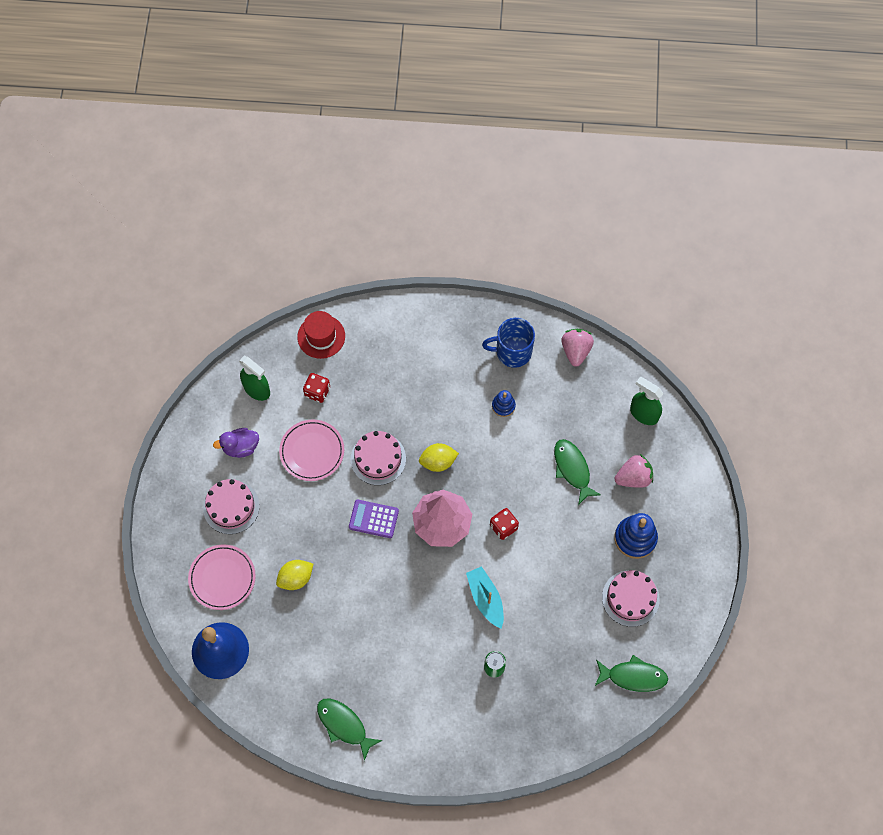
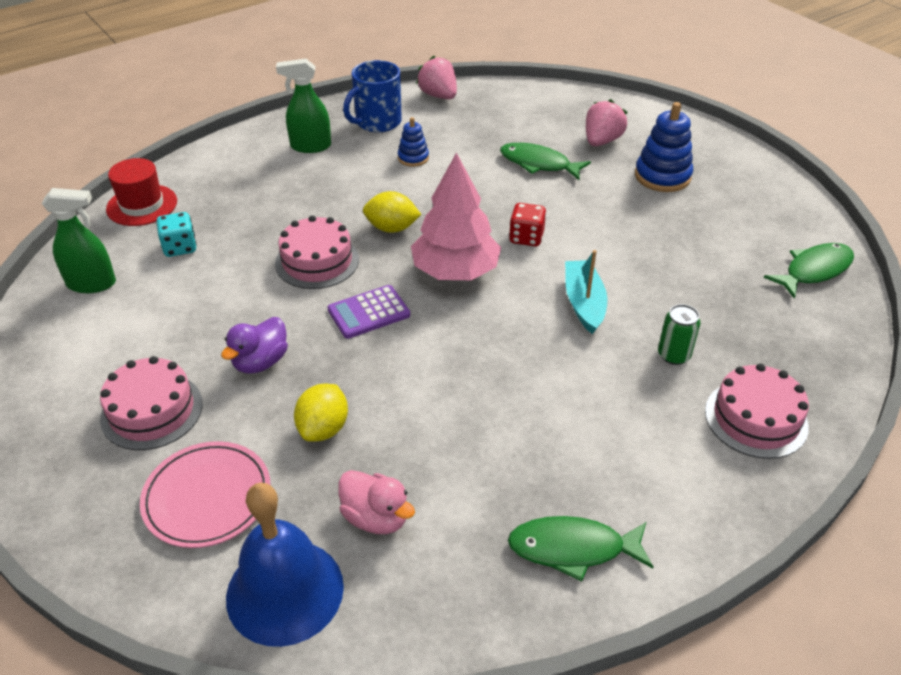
camera: 40 degrees left, 25 degrees down
purple duck [213,428,259,458] -> purple duck moved to [221,317,288,373]
pink plate [279,419,344,481] -> none
red dice [303,373,330,403] -> turquoise dice [157,212,197,257]
yellow lemon [419,443,459,472] -> yellow lemon turned 60 degrees clockwise [363,191,421,233]
turquoise boat [466,566,504,629] -> turquoise boat turned 60 degrees clockwise [565,250,608,334]
pink cake [602,570,660,627] -> pink cake moved to [705,364,809,459]
green spray bottle [630,377,663,425] -> green spray bottle moved to [276,59,331,153]
none -> pink duck [338,470,415,534]

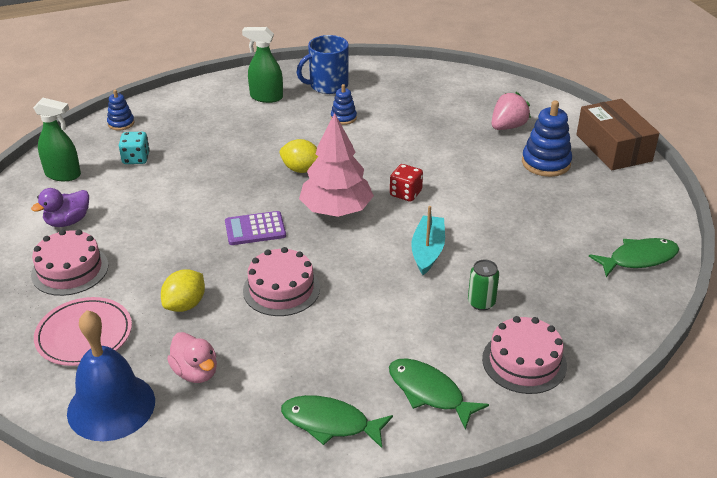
camera: 15 degrees right, 5 degrees down
red hat [106,158,177,226] -> blue stacking toy [107,90,135,130]
purple duck [221,317,288,373] -> purple duck moved to [31,188,89,227]
pink cake [275,215,359,289] -> pink cake moved to [243,247,320,316]
pink strawberry [416,56,457,99] -> none
green fish [500,143,591,180] -> green fish moved to [389,358,489,430]
none -> brown box [576,99,659,170]

